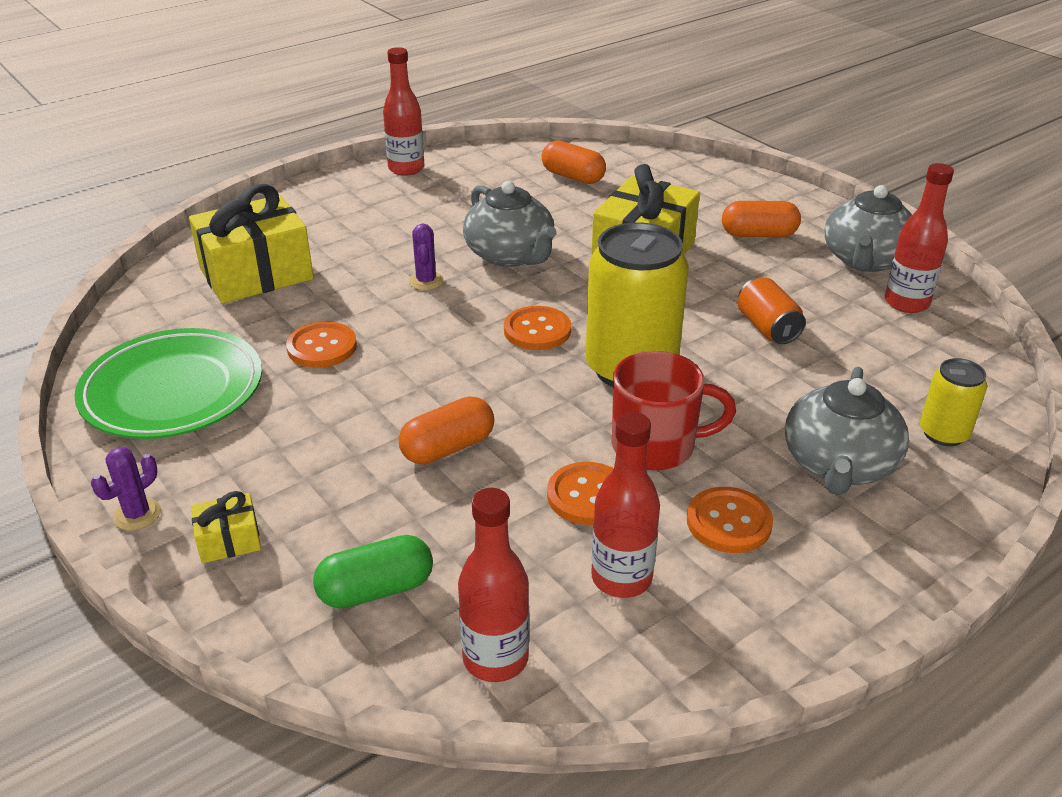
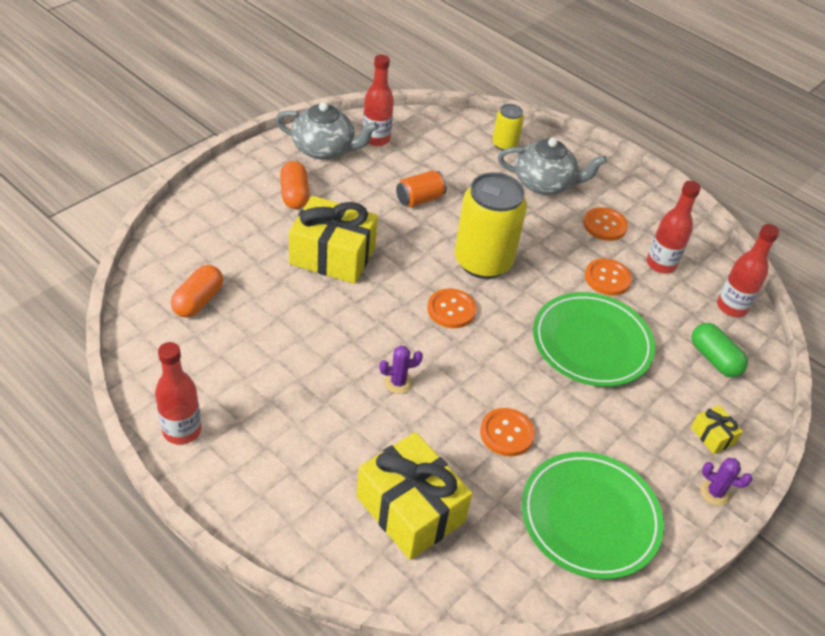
camera: 105 degrees left, 10 degrees up
orange capsule [399,396,494,464] -> green plate [533,292,655,387]
grey teapot [463,181,557,267] -> none
red mug [612,351,736,471] -> none

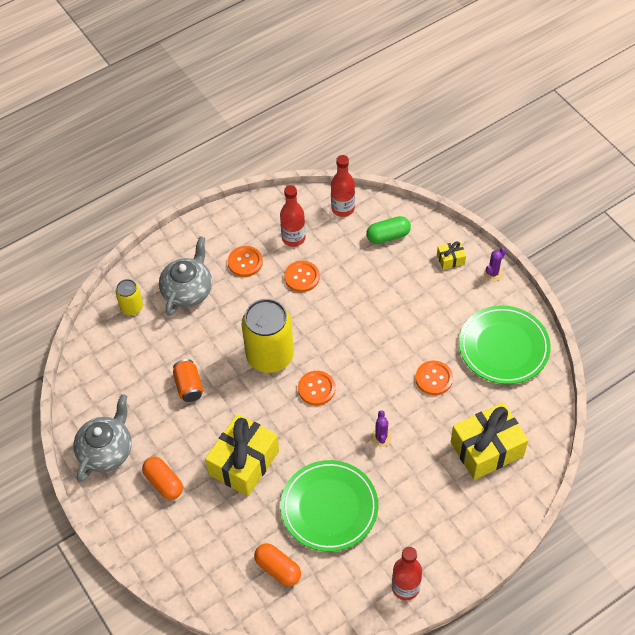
camera: 70 degrees left, 10 degrees up
orange capsule [280,161,309,209] -> orange capsule turned 45 degrees clockwise [142,457,183,500]
red bottle [363,55,394,146] -> none
green plate [533,292,655,387] -> green plate moved to [281,460,378,552]

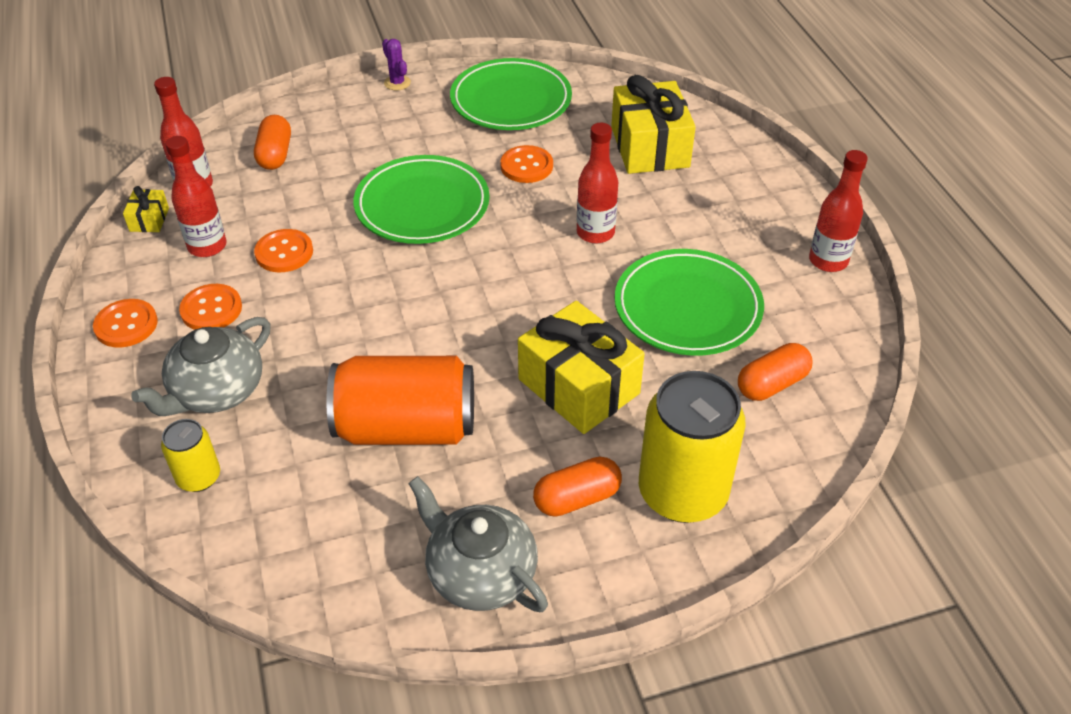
camera: 75 degrees left, 10 degrees down
grey teapot [159,236,212,316] -> grey teapot turned 90 degrees counterclockwise [131,317,271,416]
orange can [173,359,203,402] -> orange can [326,356,474,445], size x2.00
yellow can [242,299,294,373] -> yellow can moved to [639,371,746,523]
orange button [298,371,335,405] -> orange button moved to [93,299,158,348]
green capsule [366,216,411,244] -> orange capsule [254,115,291,170]
purple cactus [371,410,392,447] -> red bottle [577,123,618,243]
yellow gift [437,241,466,270] -> yellow gift moved to [123,186,169,232]
none -> green plate [354,155,489,244]

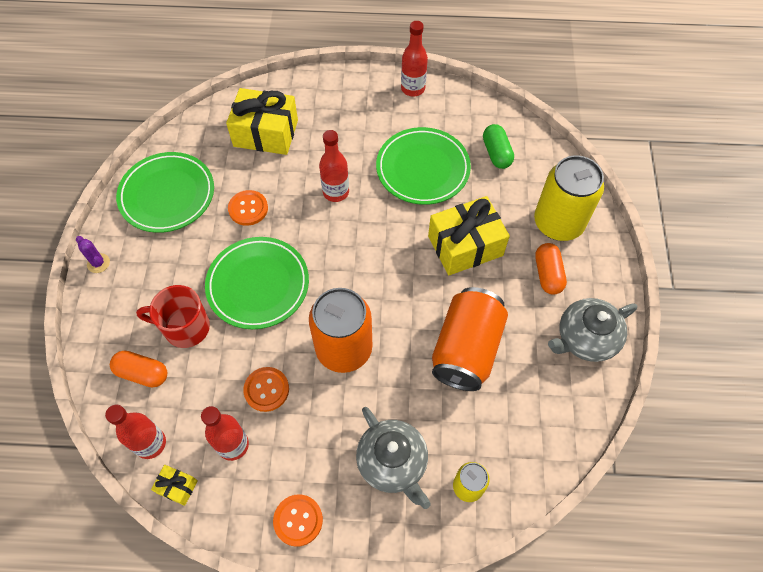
camera: 70 degrees left, 15 degrees up
orange button [179,284,242,330] -> none
purple cactus [382,39,411,90] -> purple cactus turned 60 degrees clockwise [76,236,110,273]
orange capsule [738,343,812,401] -> green capsule [483,124,514,169]
none -> red mug [136,285,210,348]
none -> orange can [309,288,373,373]

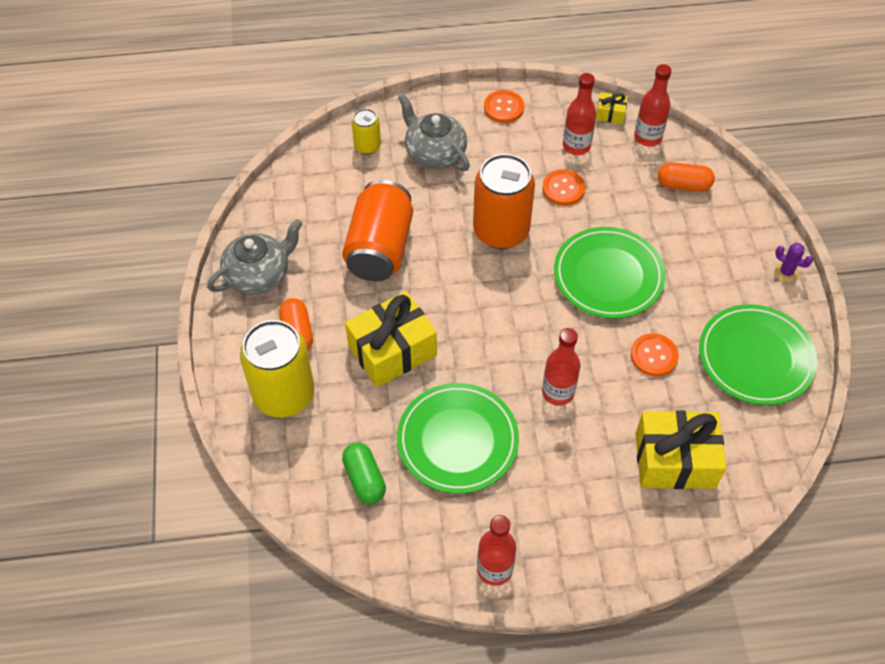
camera: 170 degrees right, 5 degrees down
red mug [136,285,210,348] -> none

